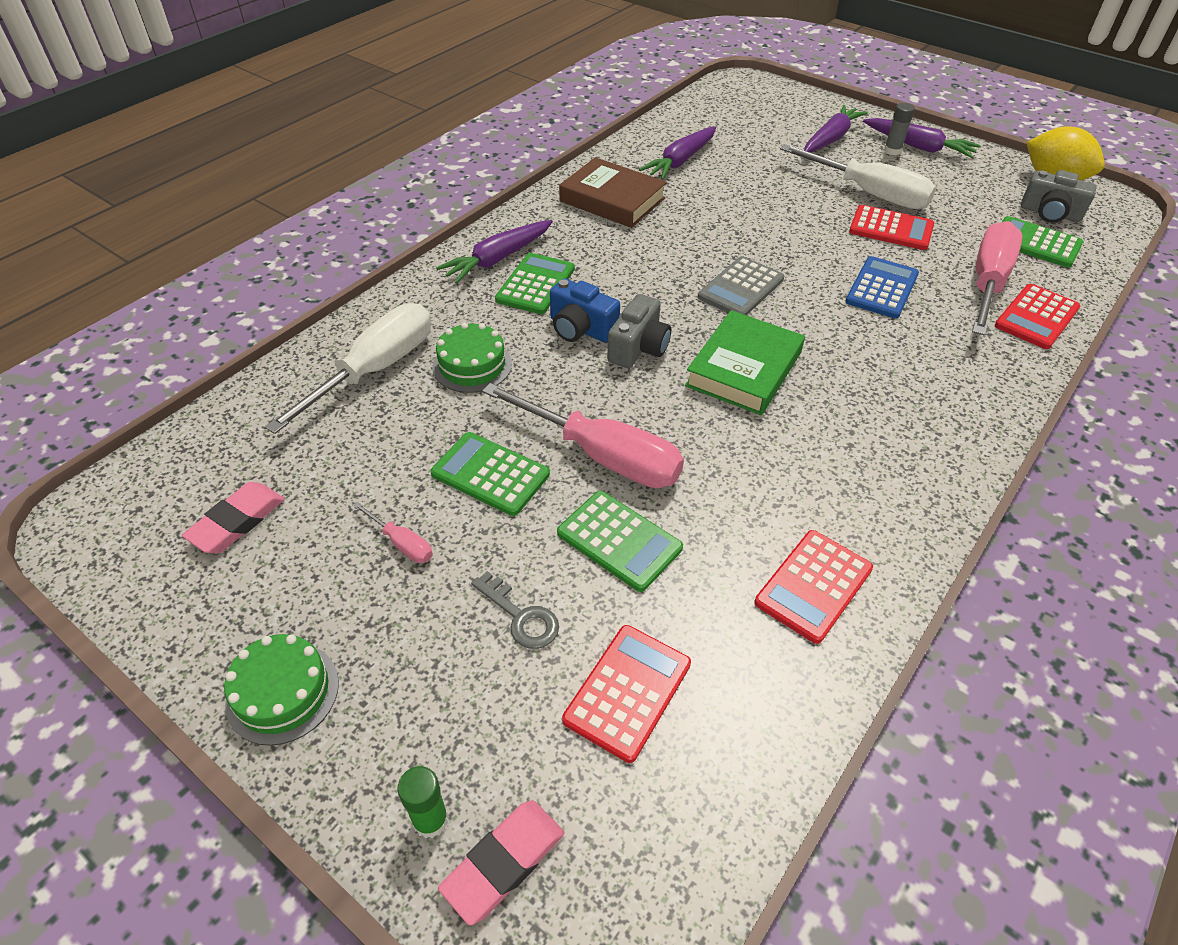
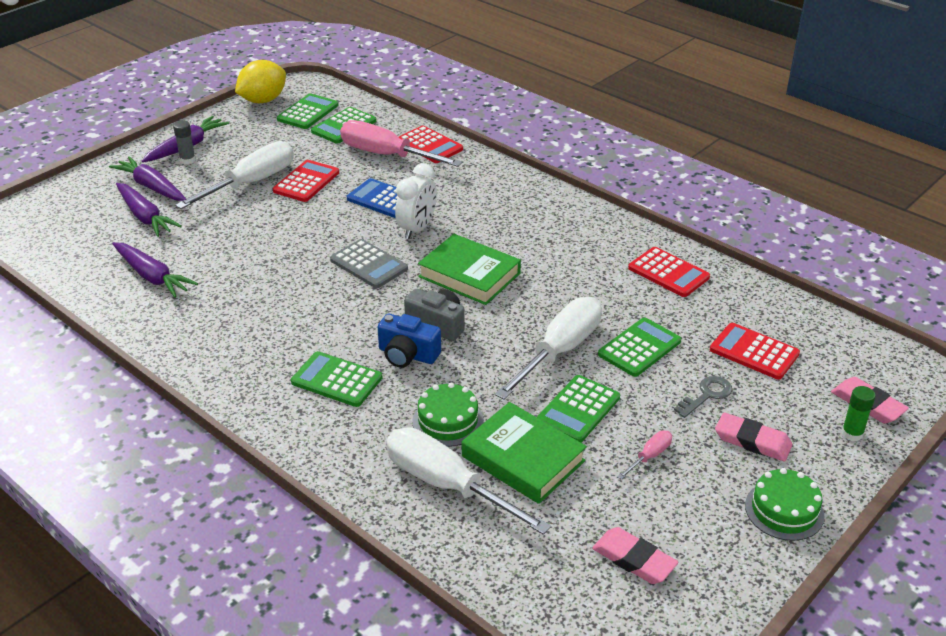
camera: 85 degrees left, 10 degrees down
purple carrot [436,220,553,283] -> purple carrot moved to [116,183,182,237]
pink screwdriver [482,383,684,488] -> white screwdriver [495,297,602,399]
blue camera [550,278,620,342] -> blue camera turned 75 degrees clockwise [378,314,441,368]
brown book [559,157,667,228] -> none
grey camera [1021,170,1097,223] -> green calculator [277,93,338,129]
none -> white clock [395,163,437,239]
none -> green book [462,402,587,504]
none -> pink eraser [715,412,793,461]

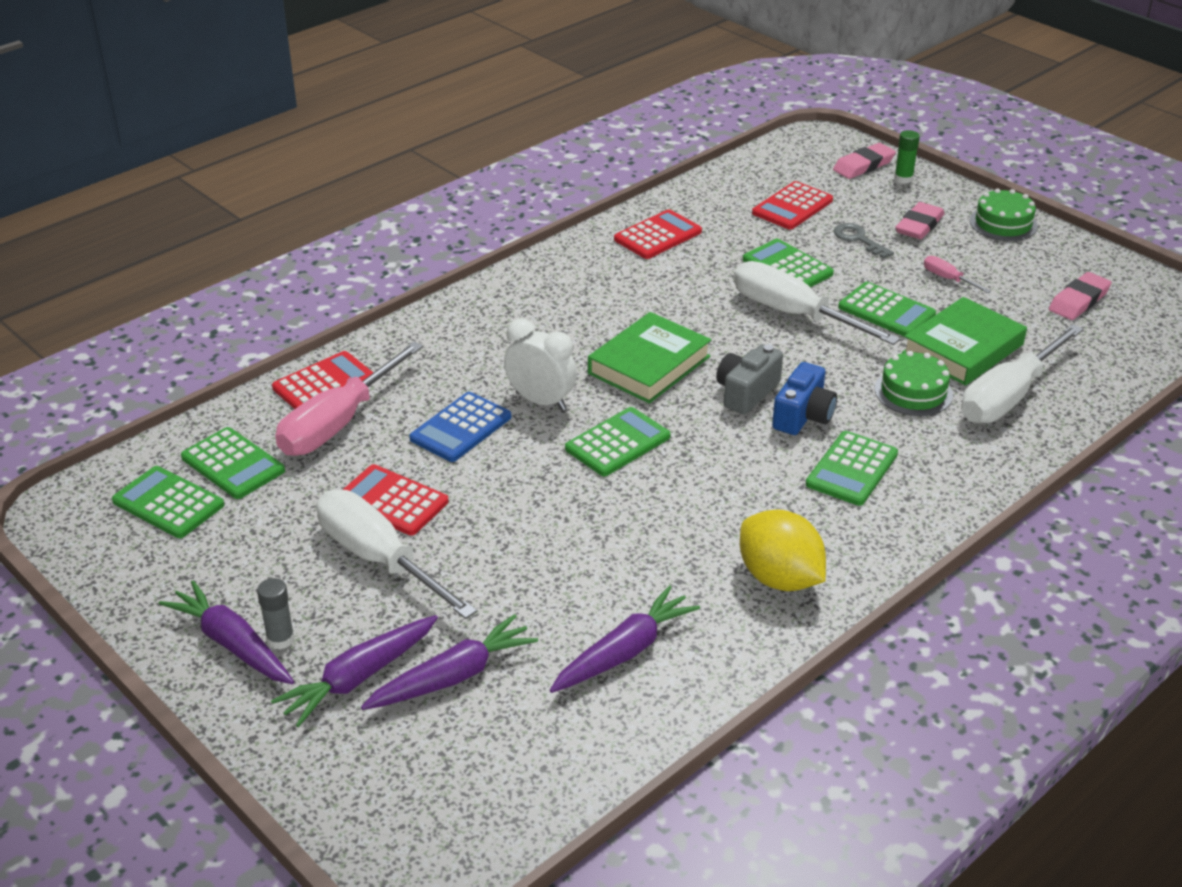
camera: 85 degrees left, 0 degrees up
yellow lemon [235,60,286,103] -> yellow lemon moved to [740,509,826,591]
grey calculator [330,239,408,288] -> green calculator [565,407,671,476]

